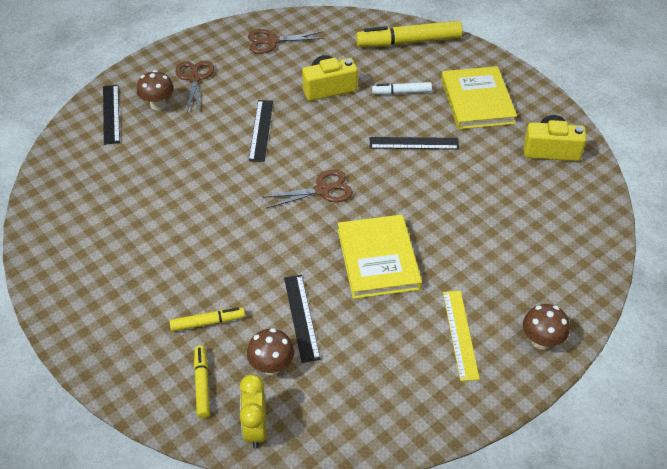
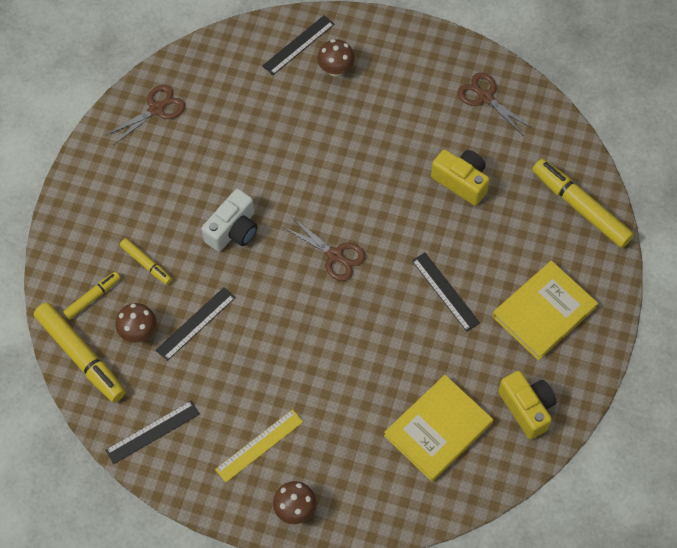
camera: 55 degrees right, 15 degrees up
brown scissors [175,60,214,114] -> brown scissors moved to [106,85,185,145]
yellow clock [239,374,266,449] -> yellow marker [34,302,126,403]
black ruler [249,100,273,162] -> black ruler moved to [105,401,200,464]
yellow book [338,215,422,299] -> yellow book moved to [384,375,493,482]
white marker [372,82,432,95] -> none
none -> white camera [202,189,258,252]

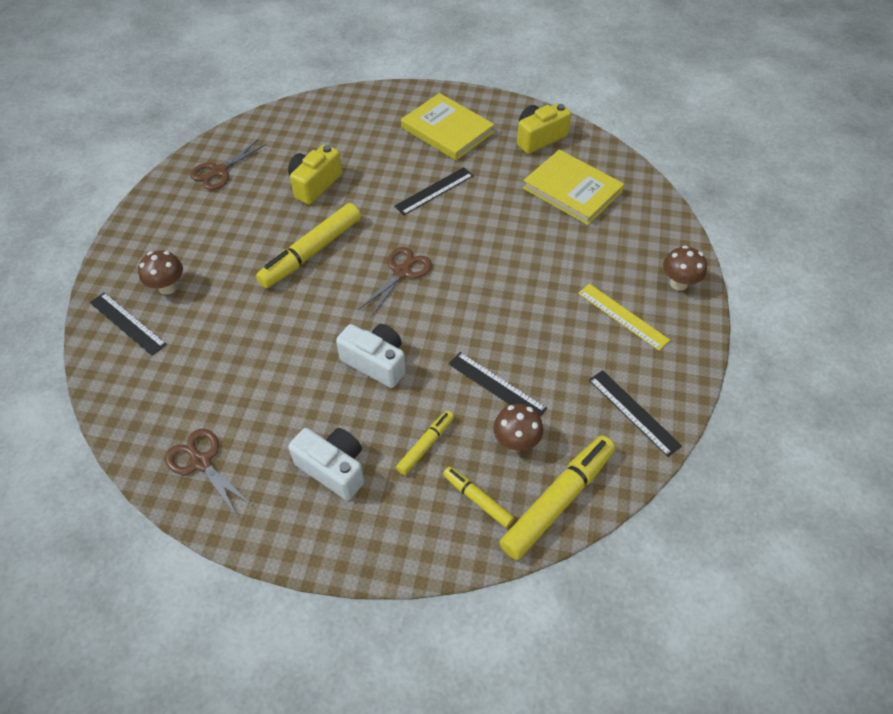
camera: 95 degrees left, 10 degrees down
yellow marker [532,159,634,248] -> yellow marker moved to [256,203,361,288]
none -> white camera [288,428,364,501]

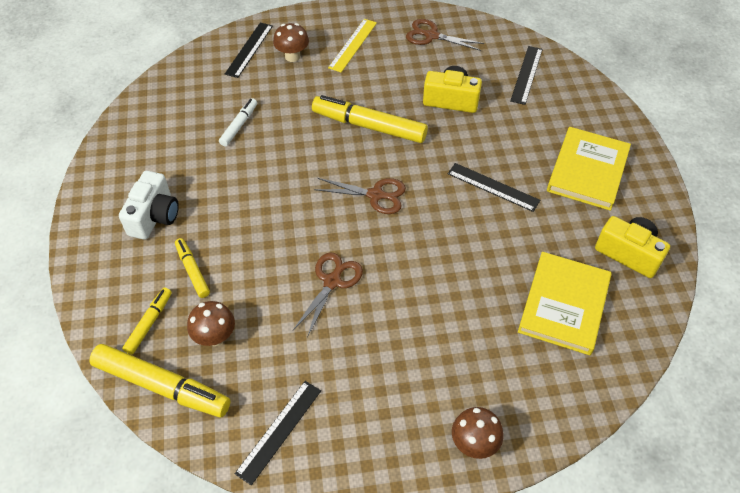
camera: 70 degrees right, 0 degrees up
brown scissors [165,429,253,516] -> brown scissors moved to [293,253,363,338]
white camera [336,324,406,388] -> none
yellow marker [396,411,454,475] -> yellow marker turned 135 degrees counterclockwise [175,238,210,298]
black ruler [449,352,547,417] -> black ruler moved to [510,46,543,105]
yellow ruler [578,284,670,351] -> yellow ruler moved to [328,19,377,72]
none -> white marker [219,98,257,147]

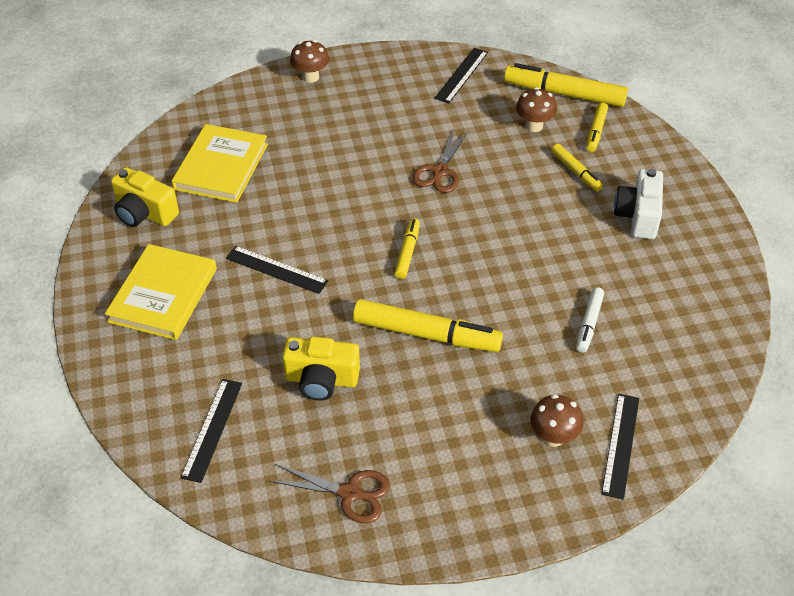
camera: 175 degrees right, 5 degrees down
brown scissors [314,178,406,214] -> yellow marker [395,218,420,279]
yellow ruler [328,19,377,72] -> none

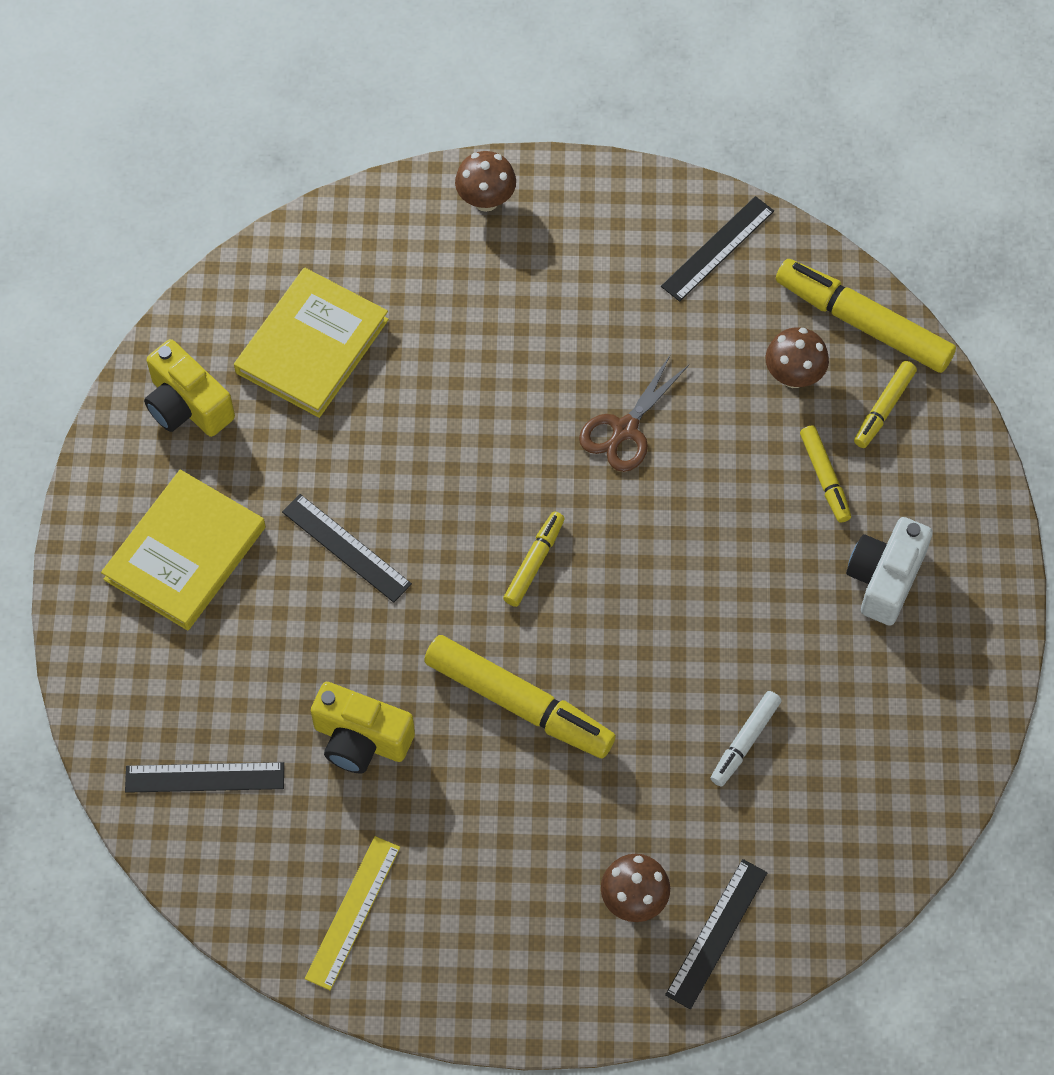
camera: 15 degrees right, 15 degrees up
black ruler [181,379,242,483] -> black ruler turned 60 degrees clockwise [125,762,284,793]
brown scissors [269,464,390,523] -> yellow ruler [305,836,400,990]

